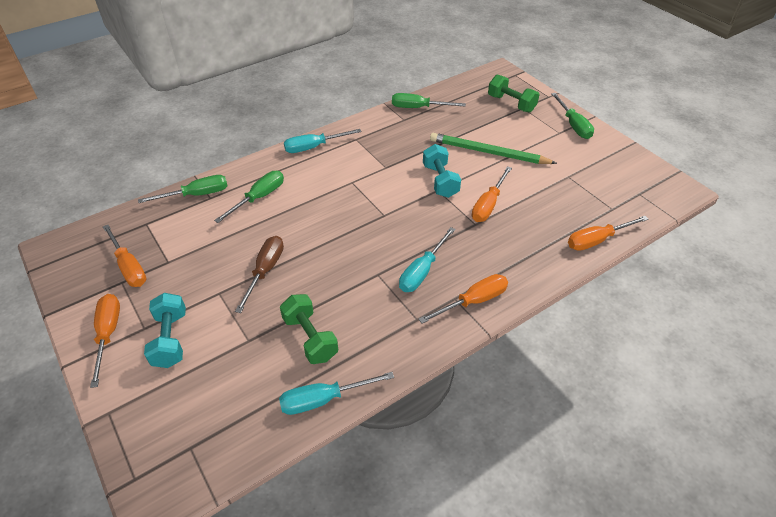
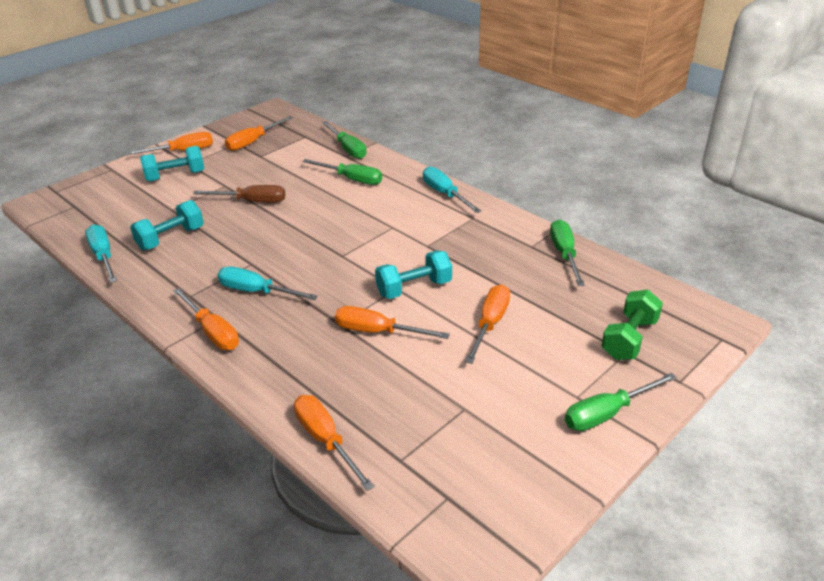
camera: 80 degrees right, 10 degrees down
green dumbbell [280,294,338,364] -> turquoise dumbbell [130,200,204,250]
green pencil [430,133,557,164] -> orange screwdriver [465,285,510,364]

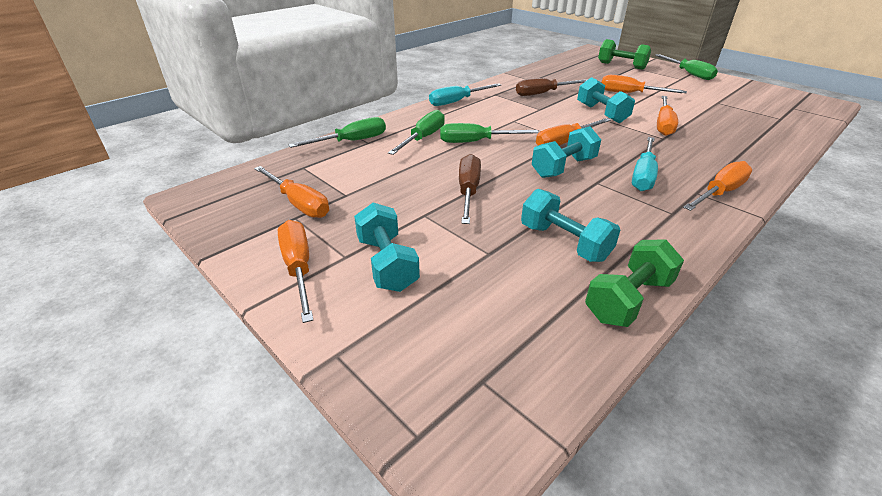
camera: 90 degrees left, 0 degrees up
turquoise screwdriver [85,224,117,283] -> green dumbbell [585,239,684,327]
orange screwdriver [294,395,374,491] -> orange screwdriver moved to [536,118,611,145]
green screwdriver [550,219,585,286] -> green screwdriver moved to [440,123,539,143]
none -> brown screwdriver [516,78,588,96]
none -> turquoise dumbbell [532,126,601,178]

